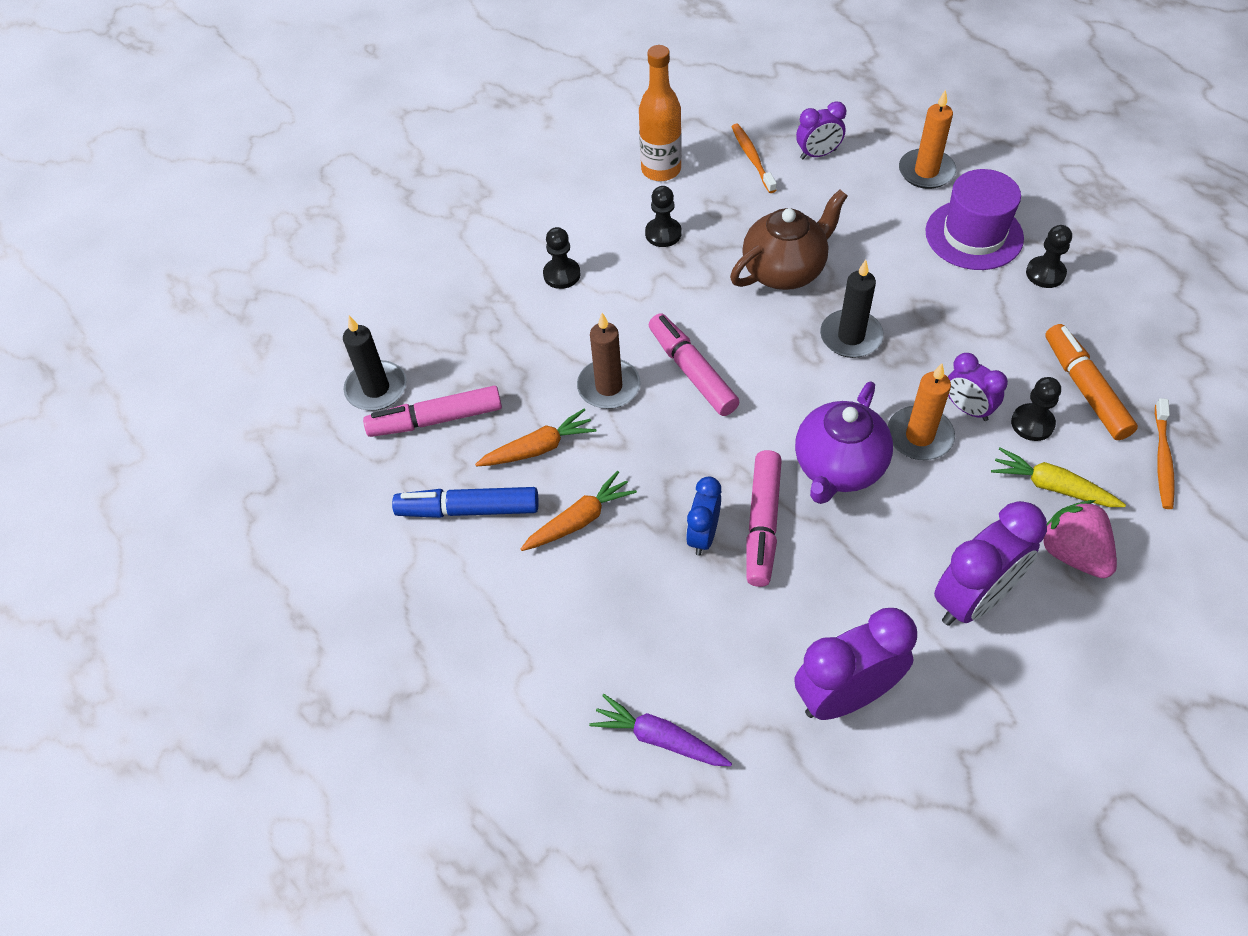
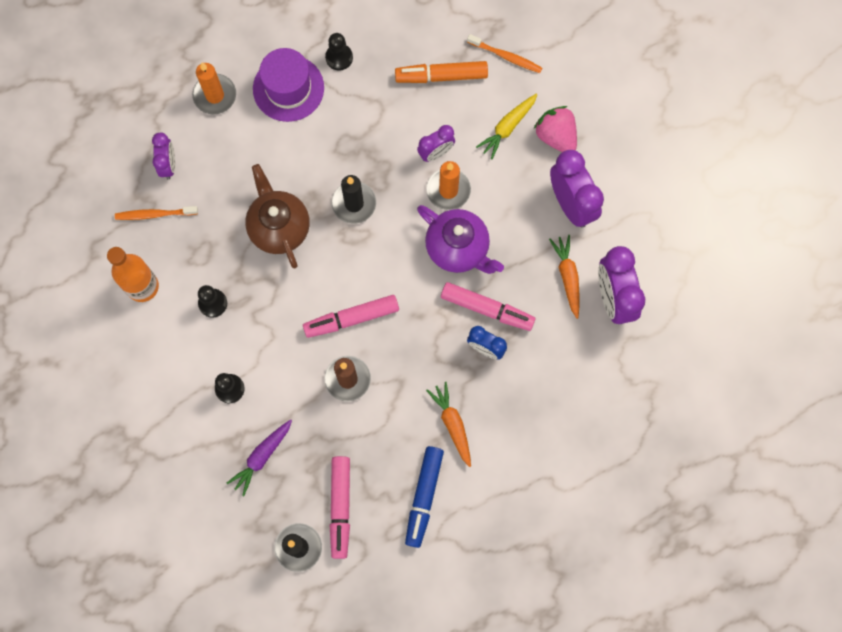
camera: 80 degrees left, 20 degrees up
orange carrot [475,409,597,466] -> orange carrot moved to [549,235,579,319]
purple carrot [589,694,732,766] -> purple carrot moved to [227,419,292,496]
black pawn [1011,377,1061,441] -> none
pink strawberry [1043,500,1117,578] -> pink strawberry turned 75 degrees clockwise [534,106,577,152]

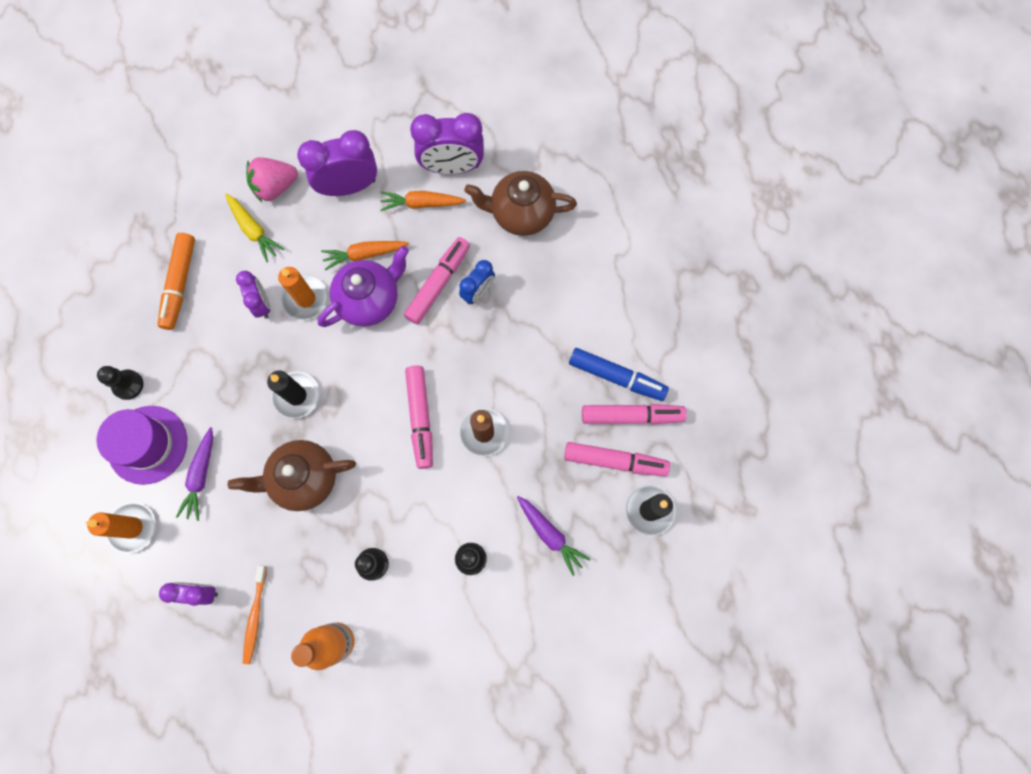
camera: 80 degrees left, 0 degrees up
orange carrot [426,382,471,467] -> orange carrot moved to [321,241,409,271]
orange toothbrush [467,34,542,73] -> none
none -> purple carrot [176,427,213,521]
none -> brown teapot [464,171,577,236]
none -> pink marker [582,404,687,425]

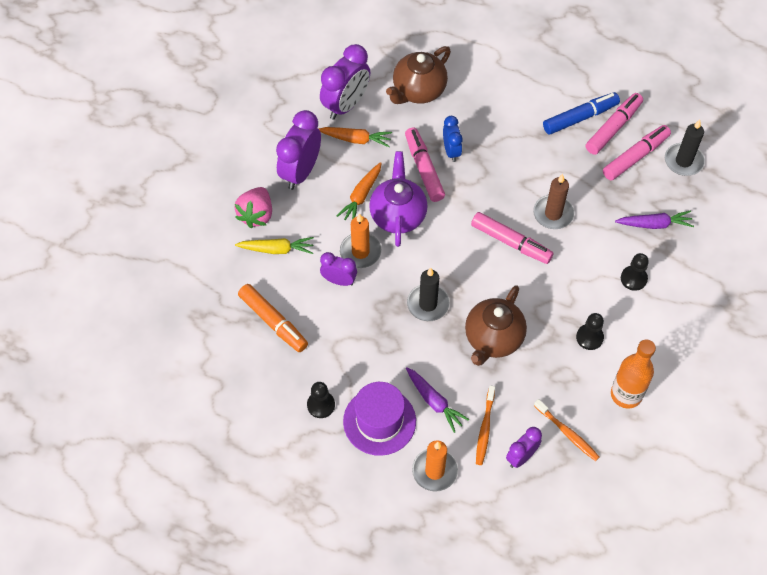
camera: 50 degrees left, 15 degrees down
orange carrot [380,191,466,211] -> orange carrot turned 120 degrees counterclockwise [319,127,392,147]
none -> orange toothbrush [476,385,495,465]

